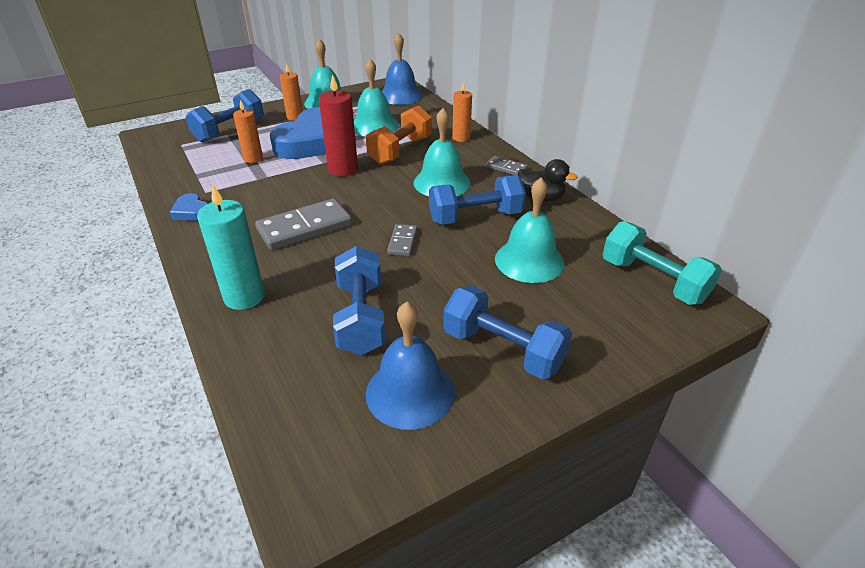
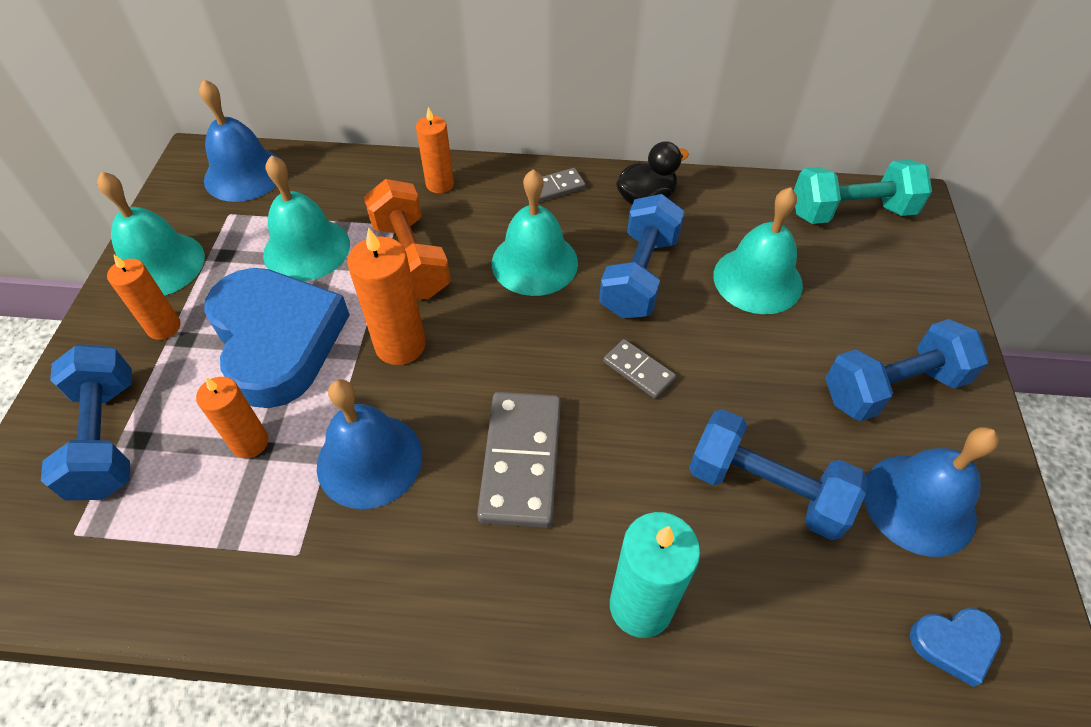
camera: 55 degrees left, 15 degrees up
blue heart [170,193,208,221] -> blue heart moved to [910,608,1002,687]
red candle [319,74,358,176] -> orange candle [347,227,426,365]
none -> blue bell [317,380,422,509]

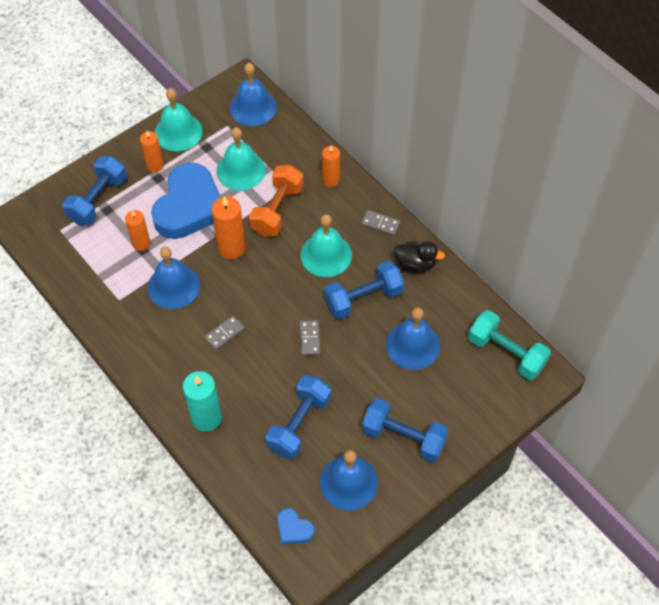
camera: 45 degrees right, 5 degrees up
grey domino [477,392,561,528] -> grey domino [204,316,245,350], size x0.52
blue dumbbell [689,409,867,540] -> blue dumbbell turned 45 degrees clockwise [265,375,331,460]
turquoise bell [714,187,803,314] -> blue bell [386,308,440,370]

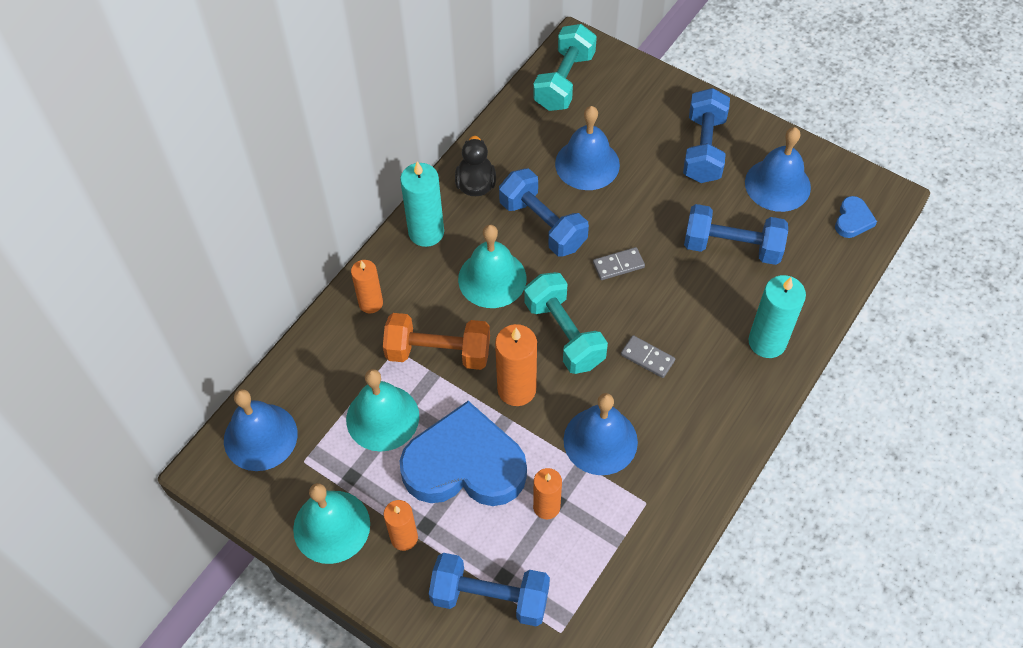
camera: 105 degrees left, 0 degrees up
grey domino [361,210,400,236] -> turquoise candle [400,161,444,247]
none -> turquoise dumbbell [524,272,608,374]

